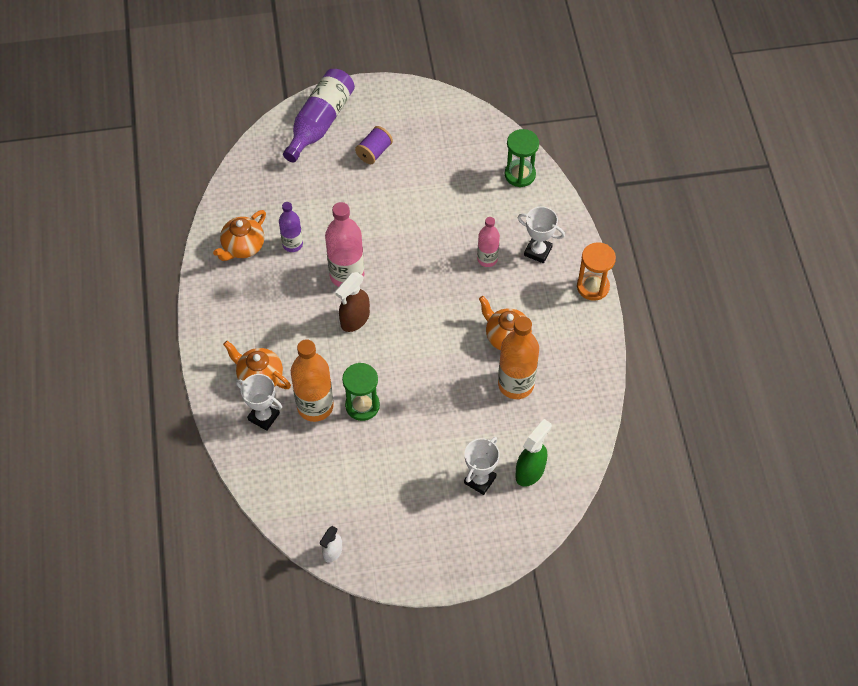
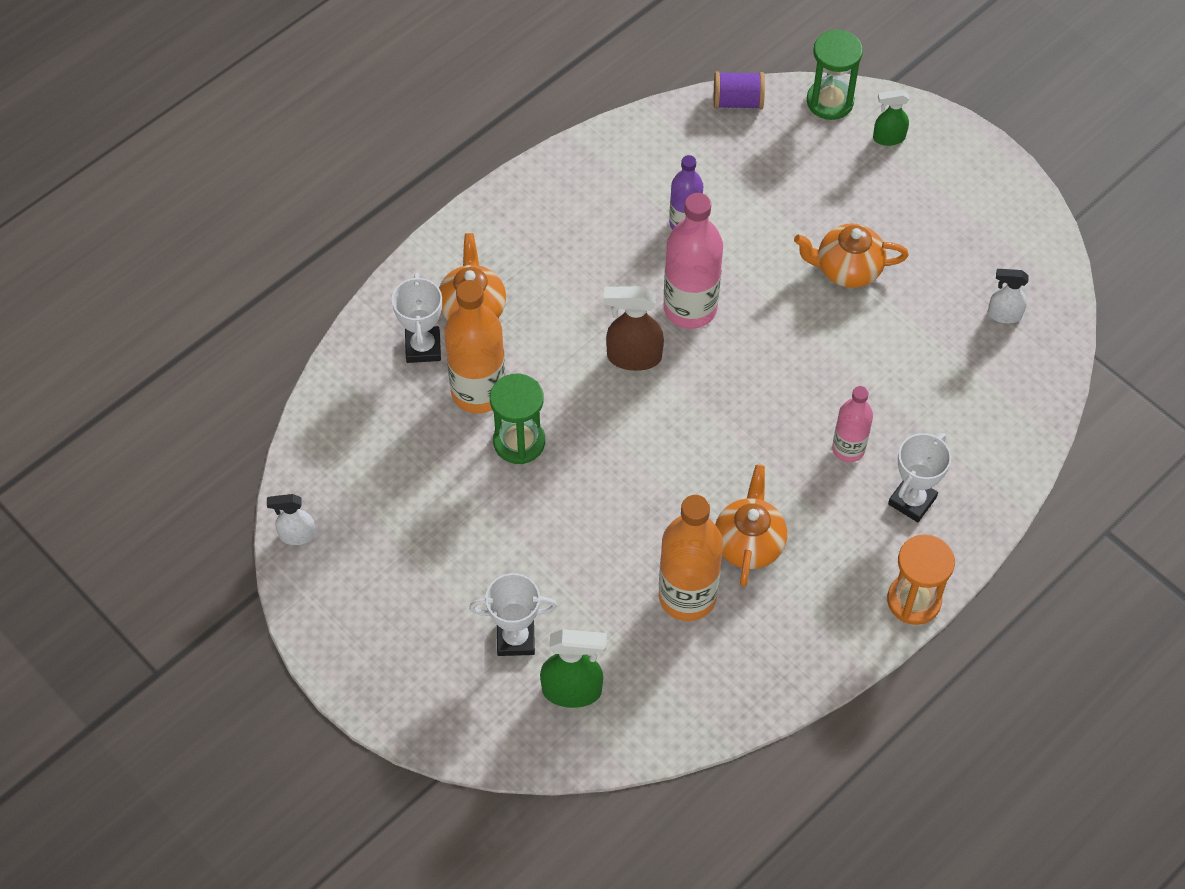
camera: 55 degrees right, 0 degrees up
orange teapot [213,210,266,261] -> orange teapot moved to [794,223,909,288]
purple bottle [283,69,355,162] -> green spray bottle [873,90,909,146]
purple spool [355,126,393,164] -> purple spool moved to [714,71,765,109]
green hourglass [505,129,539,187] -> green hourglass moved to [807,29,863,120]
white trophy [518,206,565,263] -> white trophy turned 45 degrees clockwise [888,433,951,522]
none -> white spray bottle [988,269,1029,323]

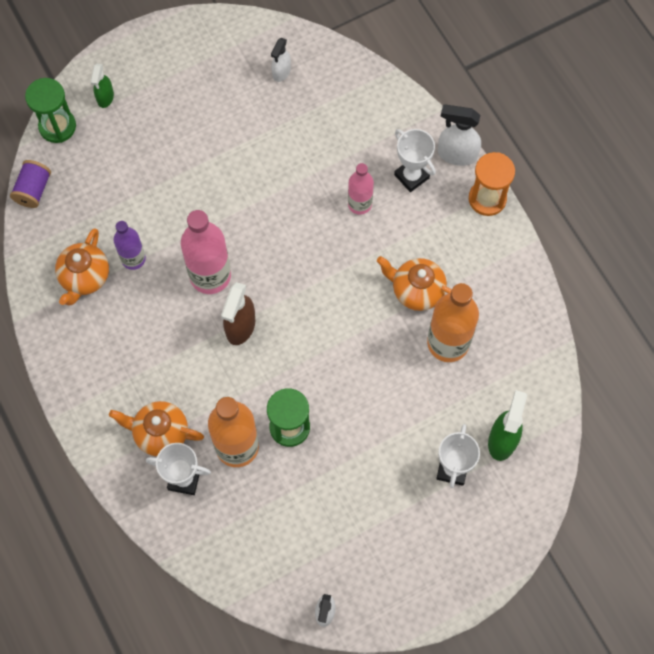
camera: 75 degrees left, 10 degrees up
orange teapot [794,223,909,288] -> orange teapot moved to [55,228,109,306]
none -> white spray bottle [438,105,481,166]

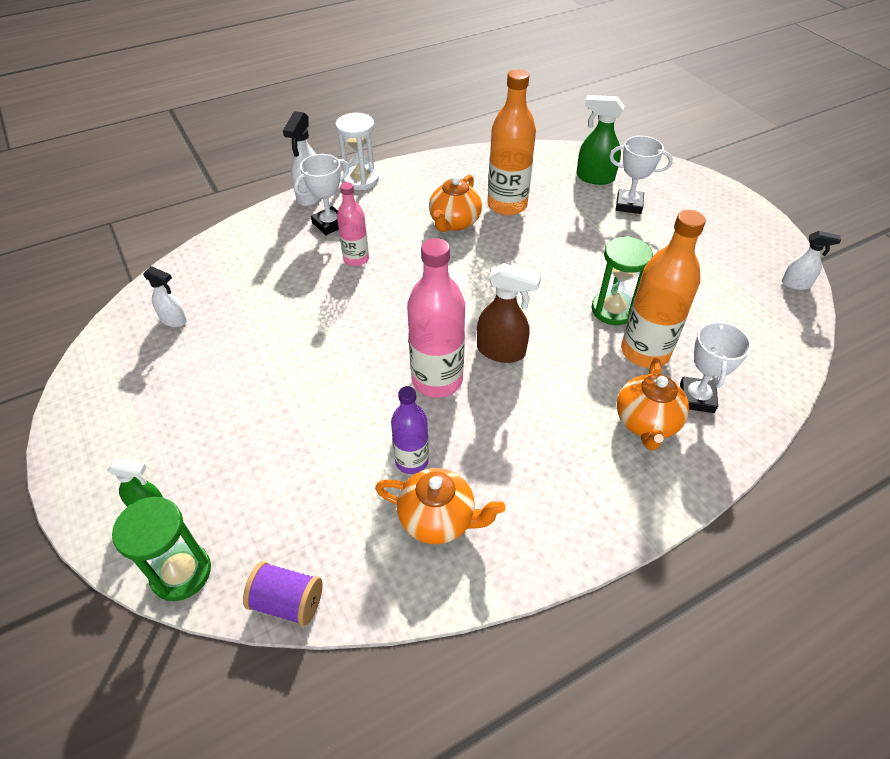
camera: 90 degrees left, 20 degrees down
orange hourglass [469,152,515,216] -> white hourglass [335,113,379,190]

